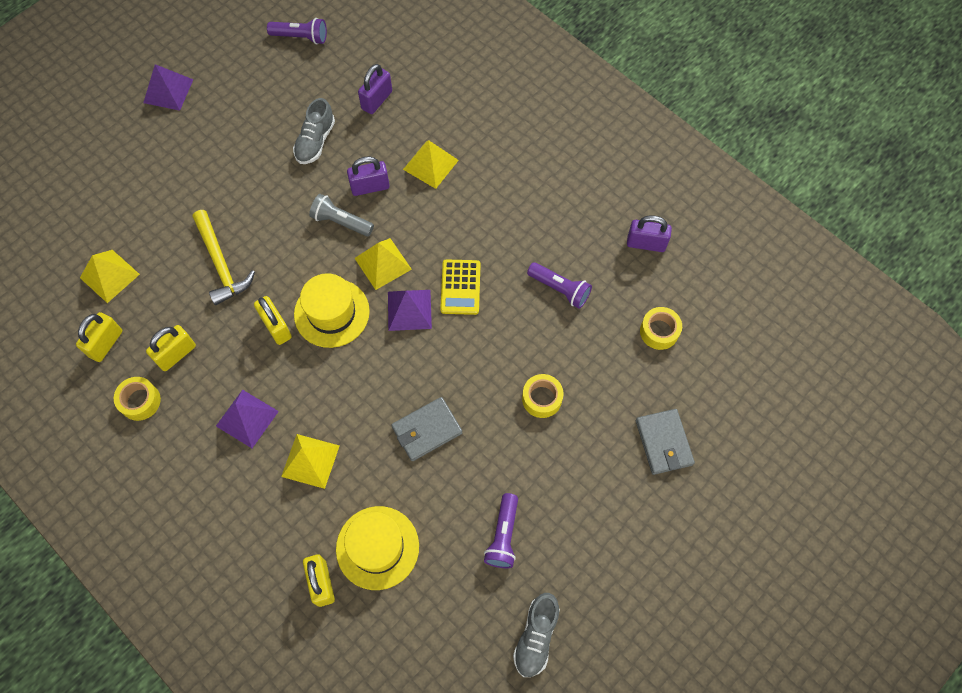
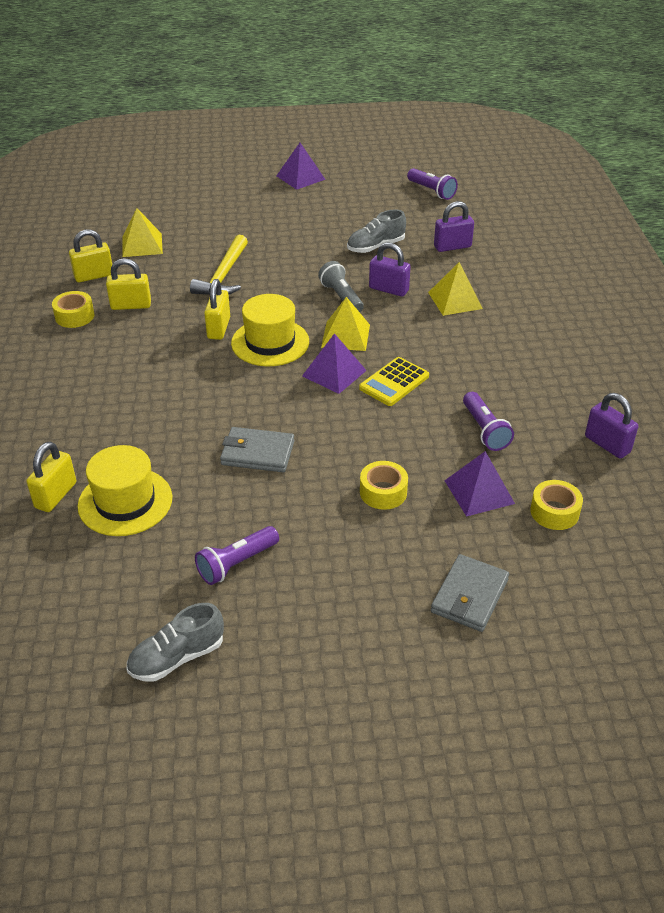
camera: 40 degrees right, 25 degrees down
purple pyramid [216,390,279,448] -> purple pyramid moved to [444,451,515,517]
yellow pyramid [281,434,339,489] -> none

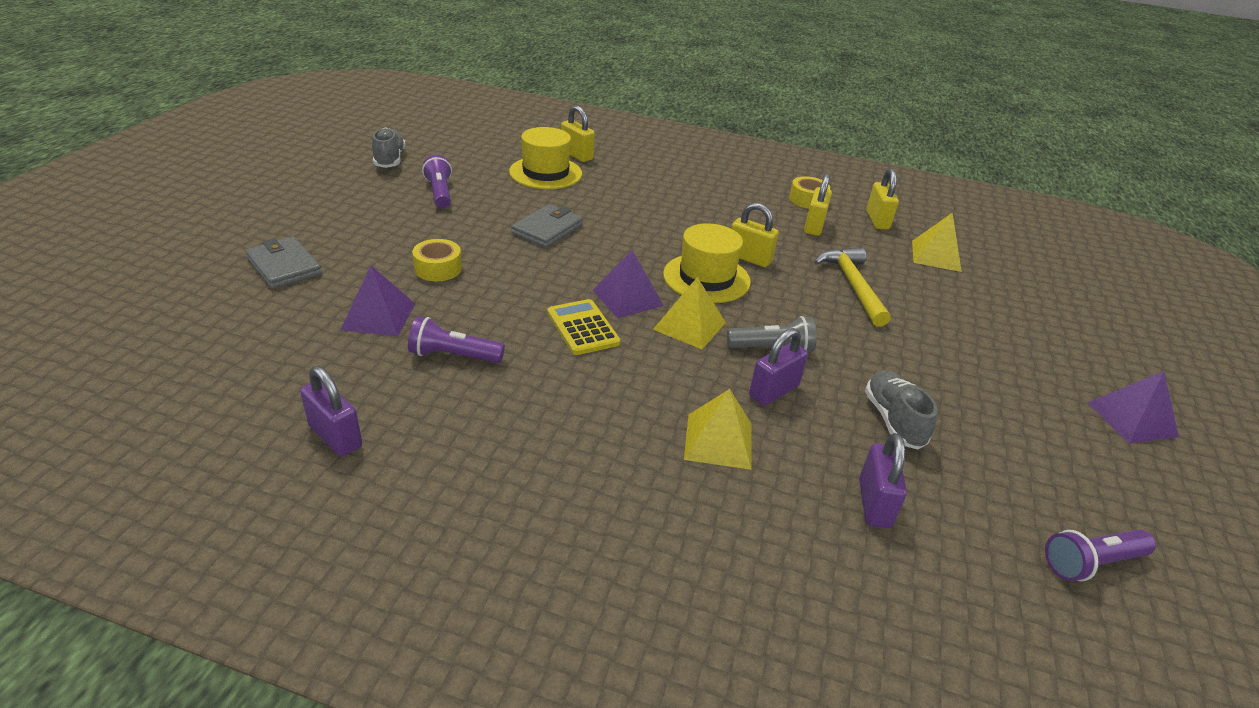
camera: 110 degrees right, 5 degrees down
yellow hammer [190,235,248,295] -> yellow hammer turned 45 degrees clockwise [814,248,891,327]
yellow tape [530,480,583,530] -> none
purple padlock [585,393,638,459] -> purple padlock turned 60 degrees clockwise [300,366,362,457]

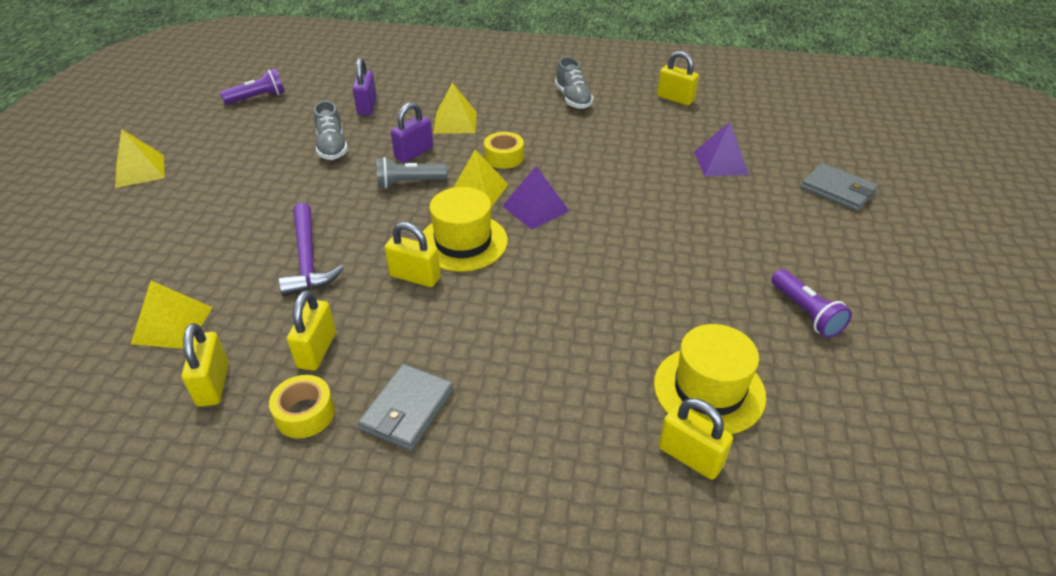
camera: 175 degrees right, 5 degrees up
purple padlock [300,366,362,457] -> yellow padlock [657,51,699,105]
grey shoe [372,127,406,168] -> grey shoe moved to [555,57,594,109]
purple flashlight [408,316,505,363] -> none
yellow tape [412,239,462,281] -> yellow tape moved to [484,132,524,169]
grey wallet [511,204,583,248] -> grey wallet moved to [358,364,454,451]
yellow calculator [547,299,620,355] -> none
yellow hammer [814,248,891,327] -> purple hammer [278,203,344,296]
purple pyramid [1087,371,1179,444] -> yellow pyramid [115,129,165,188]

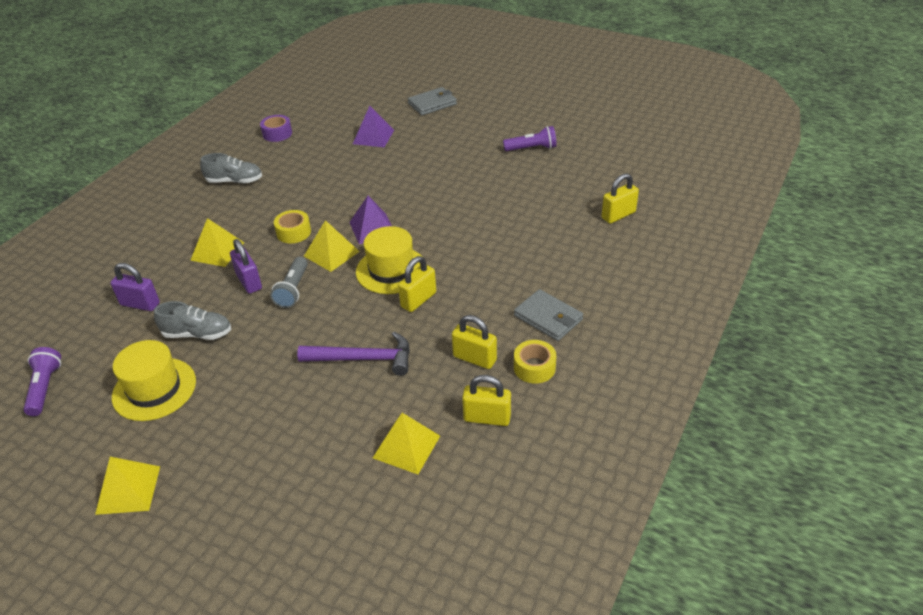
camera: 70 degrees left, 0 degrees up
yellow hat [654,324,766,434] -> yellow hat moved to [112,340,196,421]
yellow padlock [657,51,699,105] -> purple tape [260,115,292,142]

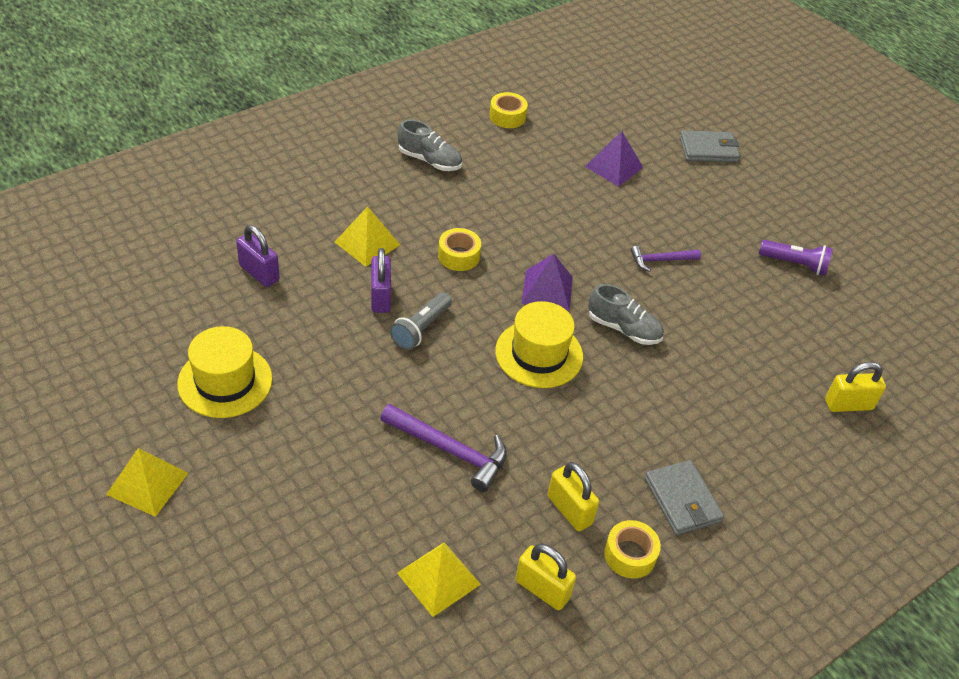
camera: 20 degrees right, 5 degrees up
purple flashlight [23,347,61,416] -> none
grey shoe [154,301,231,340] -> grey shoe moved to [588,284,664,345]
purple tape [260,115,292,142] -> yellow tape [489,92,528,128]
yellow pyramid [304,220,360,272] -> none
yellow padlock [398,256,436,312] -> none
none -> purple hammer [630,246,701,272]

